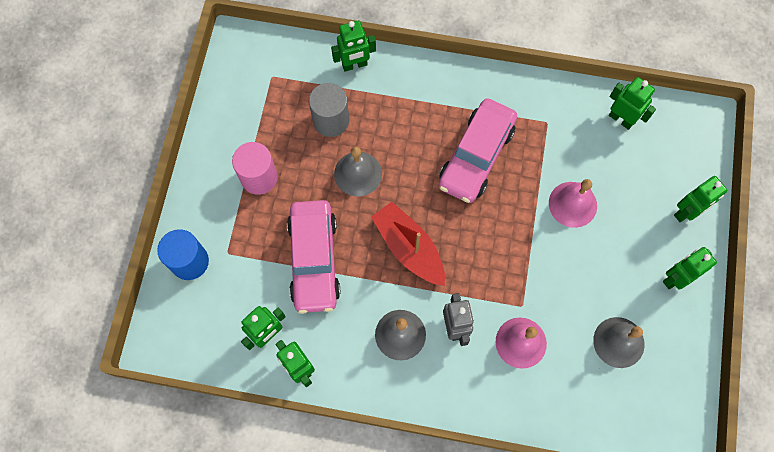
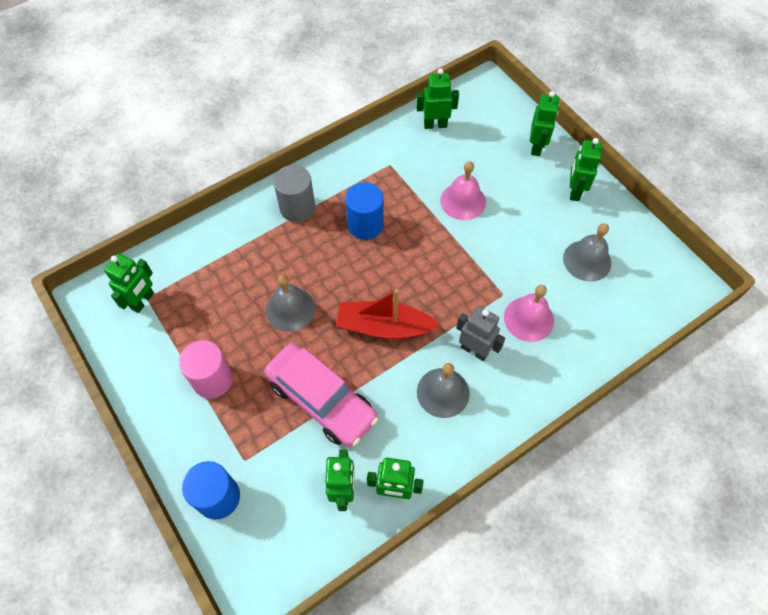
camera: 45 degrees left, 10 degrees down
grey cylinder [309,83,349,137] -> grey cylinder moved to [273,165,315,222]
green robot [331,21,376,72] -> green robot moved to [104,253,154,313]
pink car [439,98,517,203] -> blue cylinder [345,182,384,240]

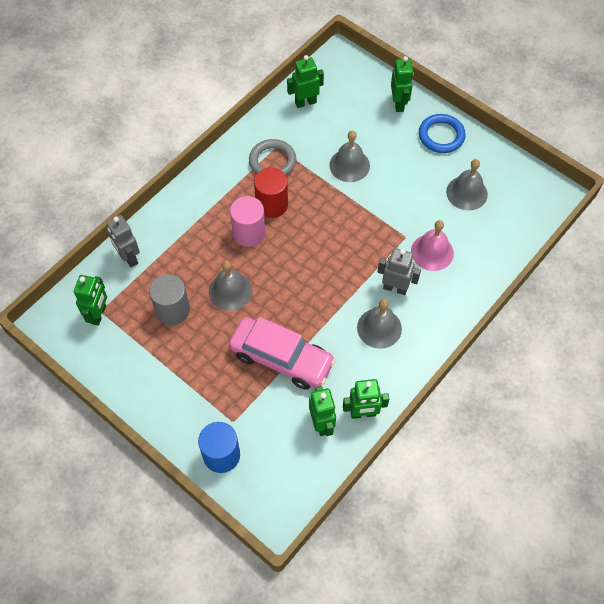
camera: 15 degrees left, 0 degrees up
pink cylinder [179,340,233,399] -> pink cylinder moved to [230,196,266,247]
grey cylinder [273,165,315,222] -> grey cylinder moved to [149,274,190,325]
red boat [336,289,440,339] -> none
blue cylinder [345,182,384,240] -> red cylinder [254,168,288,218]
pink bell [440,161,486,220] -> grey bell [329,131,370,182]
green robot [570,138,602,201] -> blue ring [419,114,466,153]
none -> grey robot [107,215,140,267]
none -> grey ring [249,139,296,176]

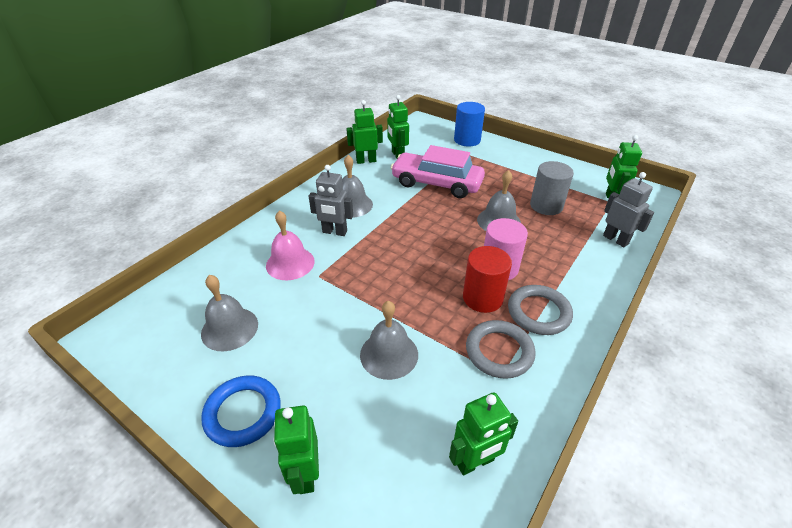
camera: 175 degrees right, 20 degrees down
none -> grey ring [508,285,573,335]

